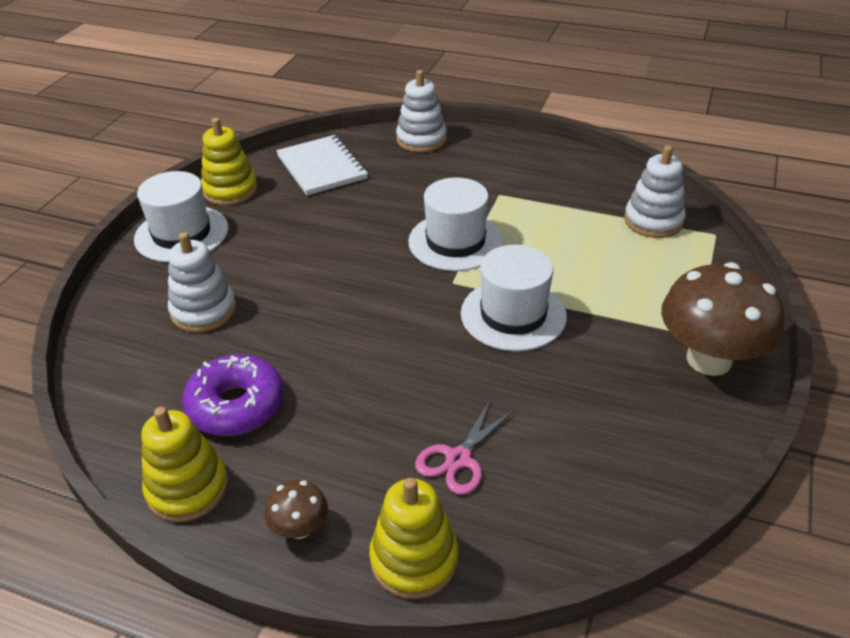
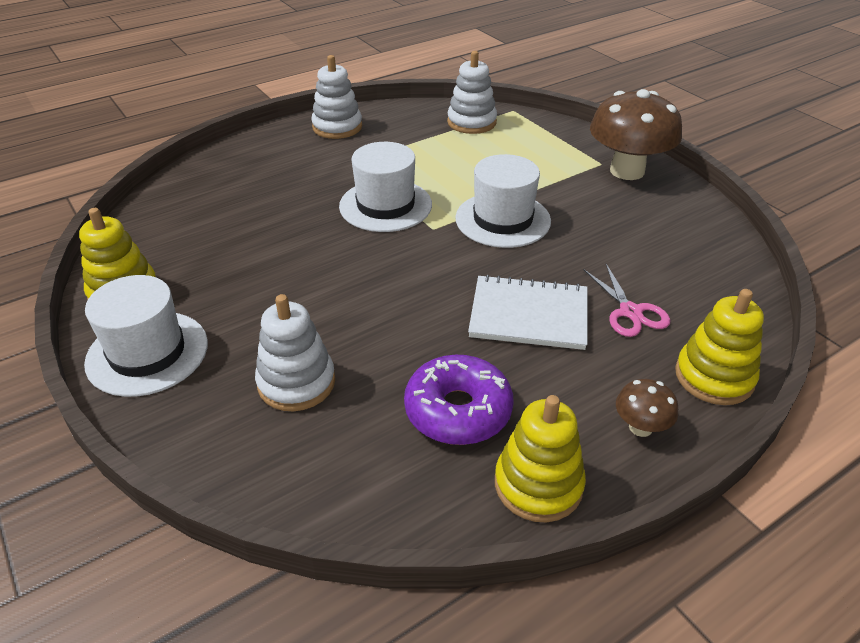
camera: 55 degrees left, 0 degrees up
white notebook [276,135,368,196] -> white notebook moved to [468,275,587,350]
white stacking toy [396,70,447,152] -> white stacking toy moved to [311,55,362,139]

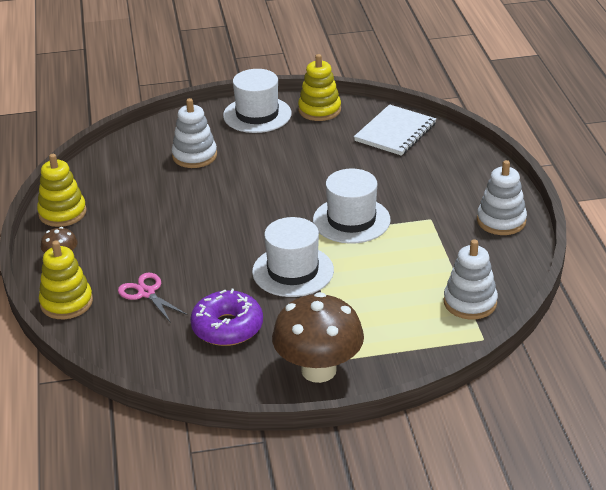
camera: 115 degrees right, 5 degrees down
purple donut [404,355,514,445] -> purple donut moved to [190,289,263,346]
white notebook [468,275,587,350] -> white notebook moved to [354,104,436,156]
pink scissors [583,264,671,337] -> pink scissors turned 45 degrees clockwise [118,273,188,323]

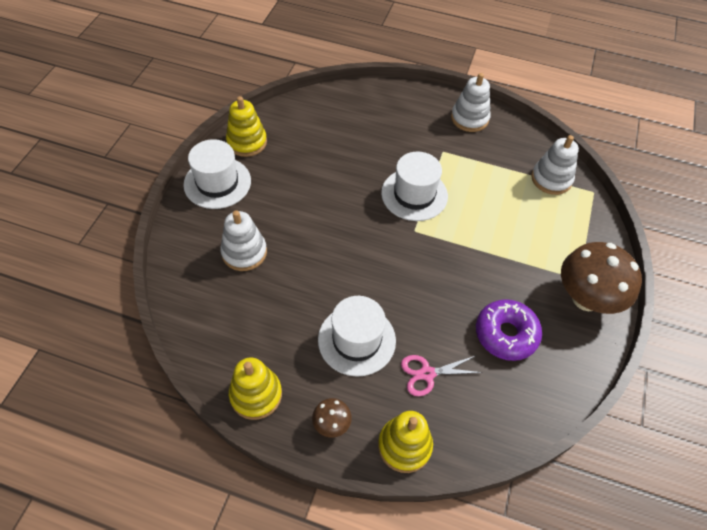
camera: 65 degrees left, 20 degrees up
white hat [252,217,334,297] -> white hat moved to [318,296,396,377]
white notebook [354,104,436,156] -> none

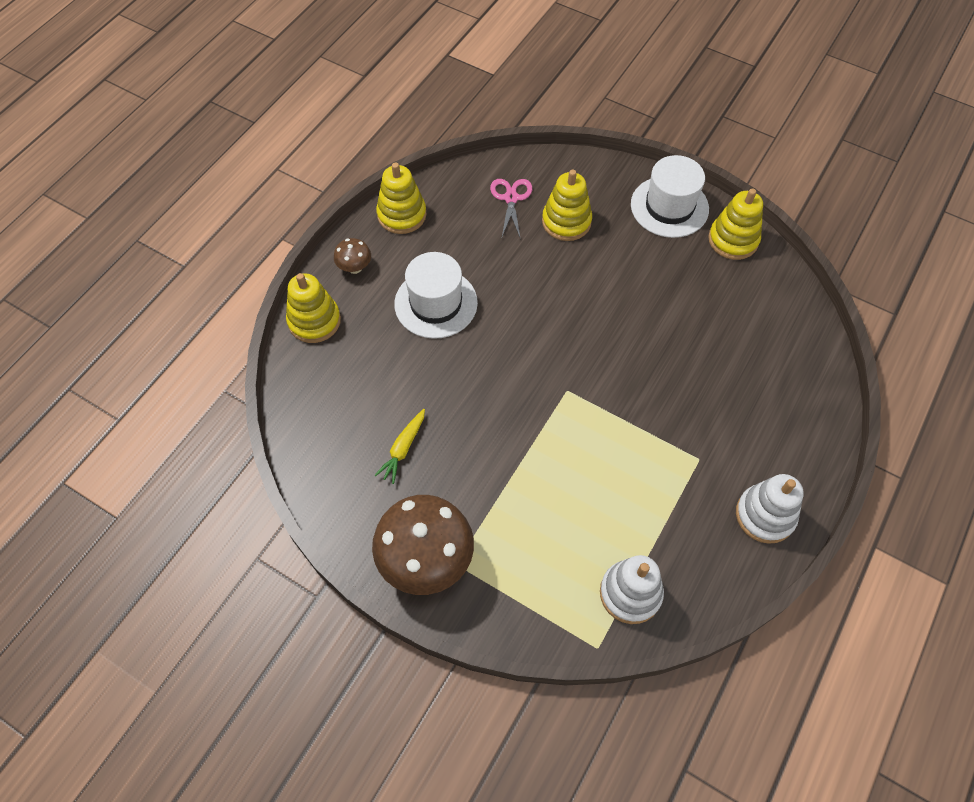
camera: 105 degrees right, 5 degrees up
white stacking toy [220,210,267,271] -> yellow stacking toy [542,170,592,241]
white hat [381,152,448,221] -> none
pink scissors [401,355,482,396] -> pink scissors moved to [490,179,532,240]
purple donut [476,299,542,361] -> yellow carrot [375,409,425,484]

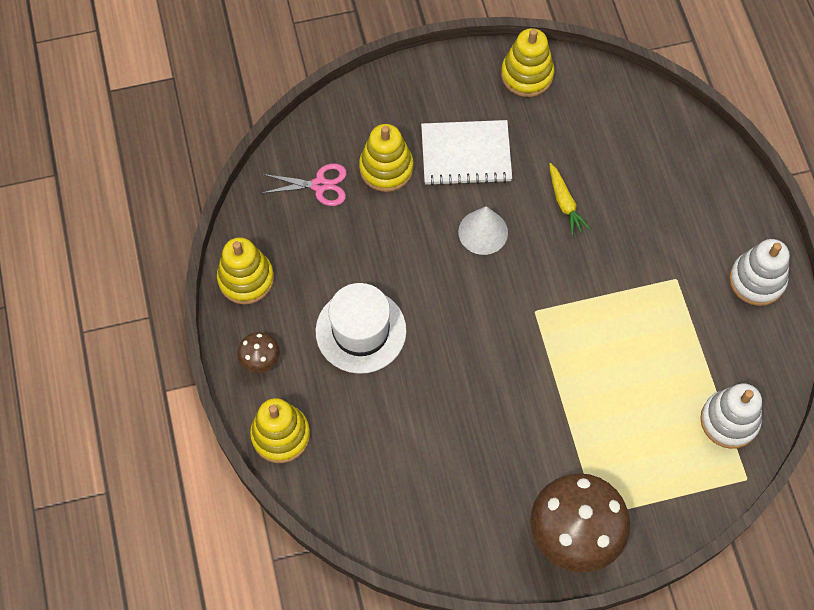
camera: 45 degrees left, 5 degrees up
yellow carrot [375,409,425,484] -> yellow carrot moved to [549,163,591,236]
pink scissors [490,179,532,240] -> pink scissors turned 135 degrees clockwise [262,164,347,206]
white hat [631,155,709,238] -> none
none -> white notebook [421,120,512,186]
none -> white cone [458,206,508,255]

